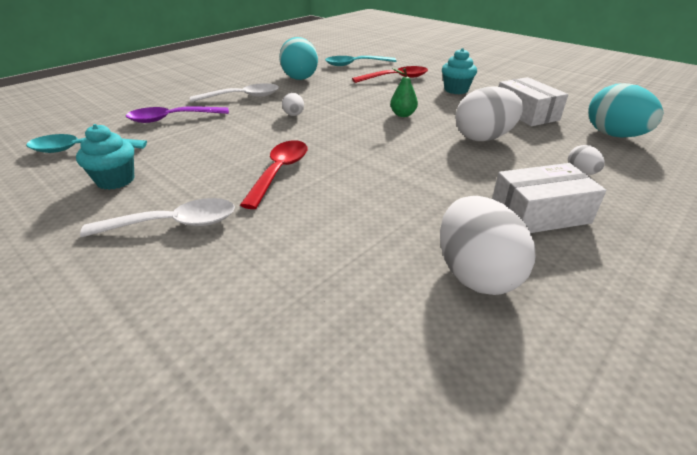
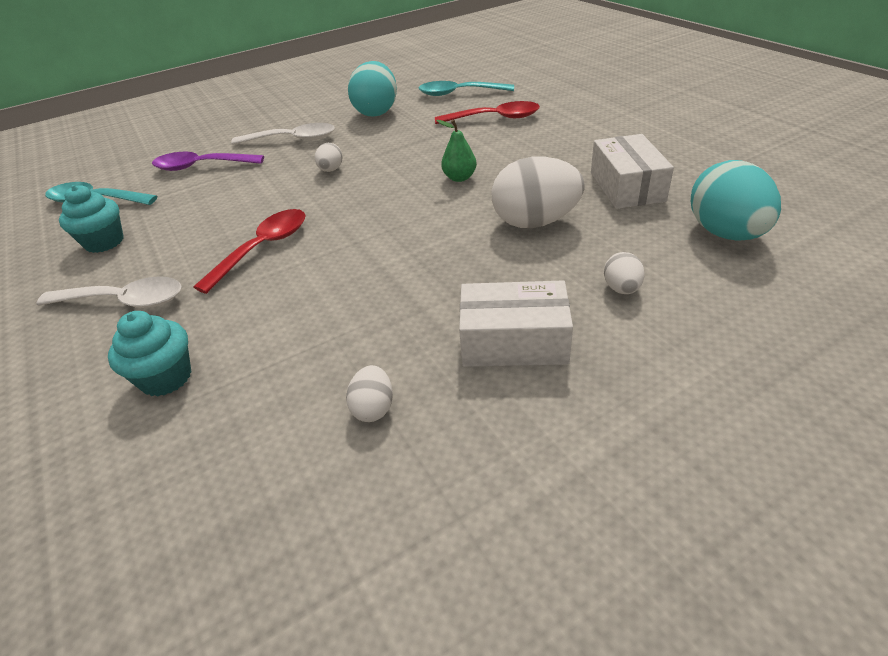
camera: 20 degrees right, 5 degrees up
white egg [440,196,535,295] -> white egg [346,365,393,422], size x0.48
turquoise cupcake [442,48,477,94] -> turquoise cupcake moved to [108,311,191,397]

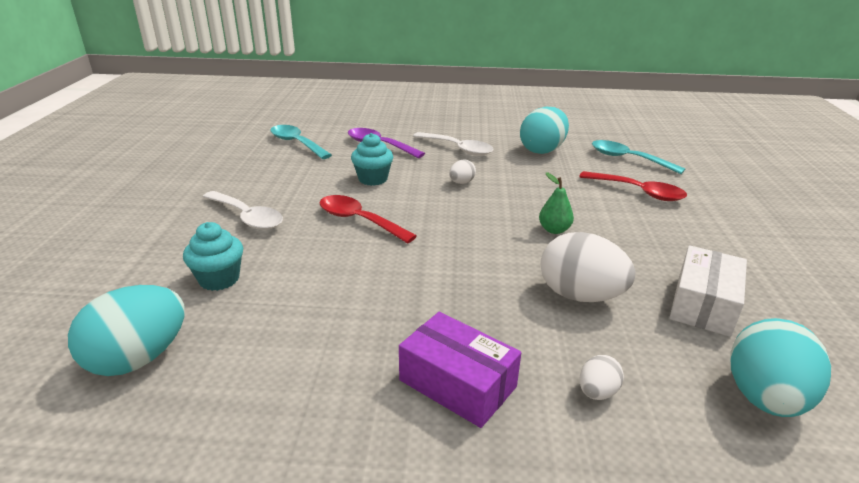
camera: 30 degrees right, 10 degrees down
turquoise cupcake [59,185,124,253] -> turquoise cupcake moved to [351,133,393,186]
red spoon [194,209,306,294] -> red spoon turned 120 degrees counterclockwise [320,195,417,244]
white egg [346,365,393,422] -> none
white box [459,280,573,367] -> purple box [399,312,521,428]
none -> turquoise egg [68,285,185,376]

